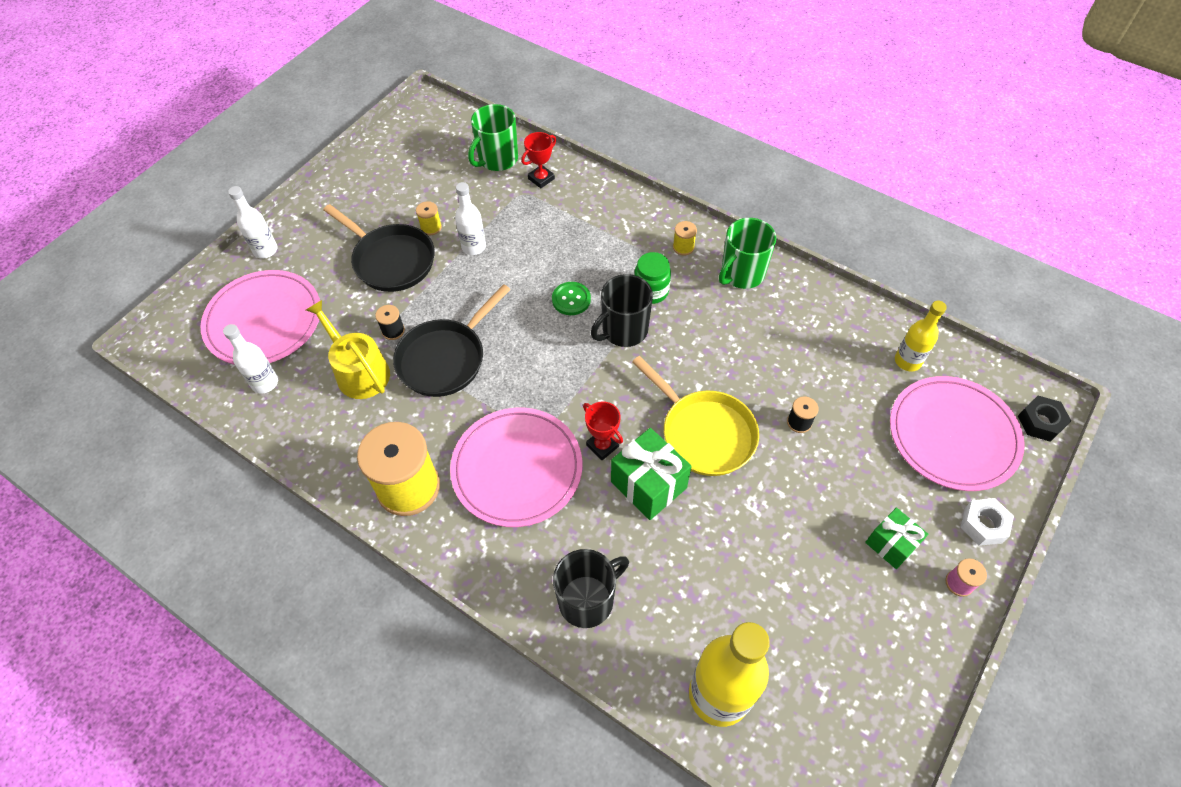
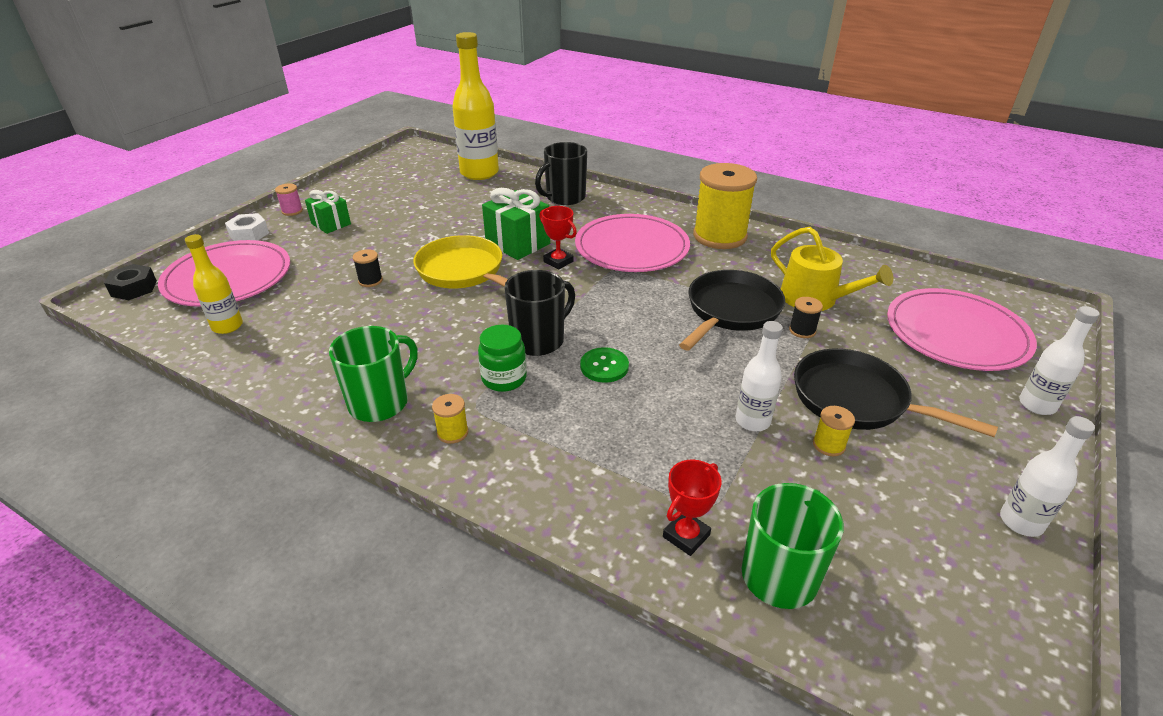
camera: 175 degrees right, 20 degrees down
white bottle [223,324,278,394] -> white bottle moved to [1000,416,1095,537]

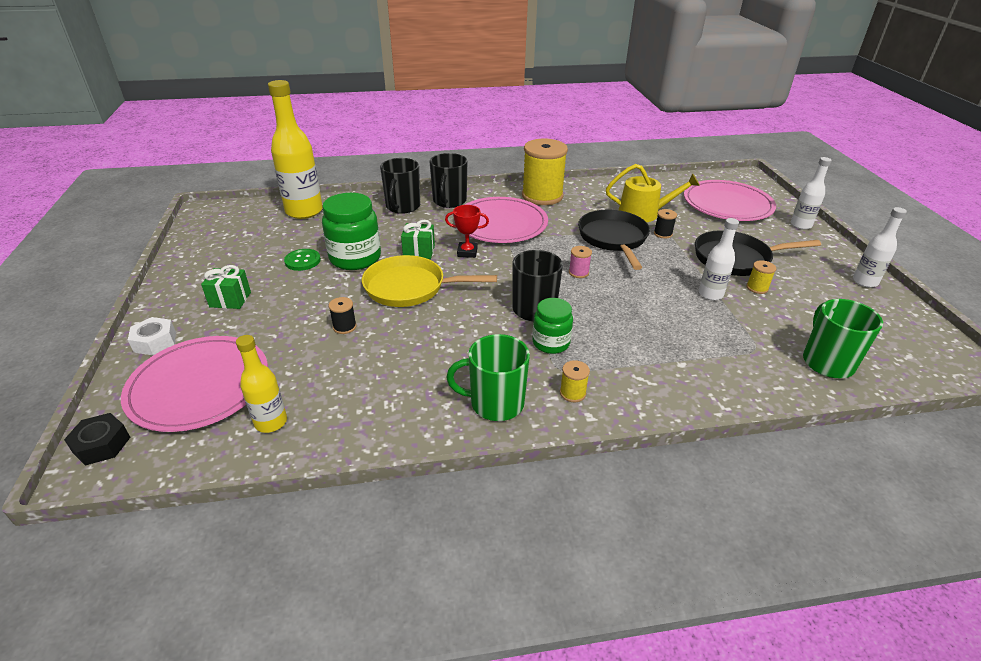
camera: 40 degrees left, 0 degrees up
pink spool [275,184,303,216] -> pink spool moved to [569,246,592,278]
green mug [329,326,418,422] -> green mug turned 90 degrees counterclockwise [446,334,530,421]
green gift [482,188,550,260] -> green gift [401,220,435,259], size x0.65
green button [580,347,629,383] -> green button moved to [284,249,321,271]
red trophy [663,459,722,556] -> none
none -> green jar [322,193,381,270]
none -> black mug [429,153,467,208]

